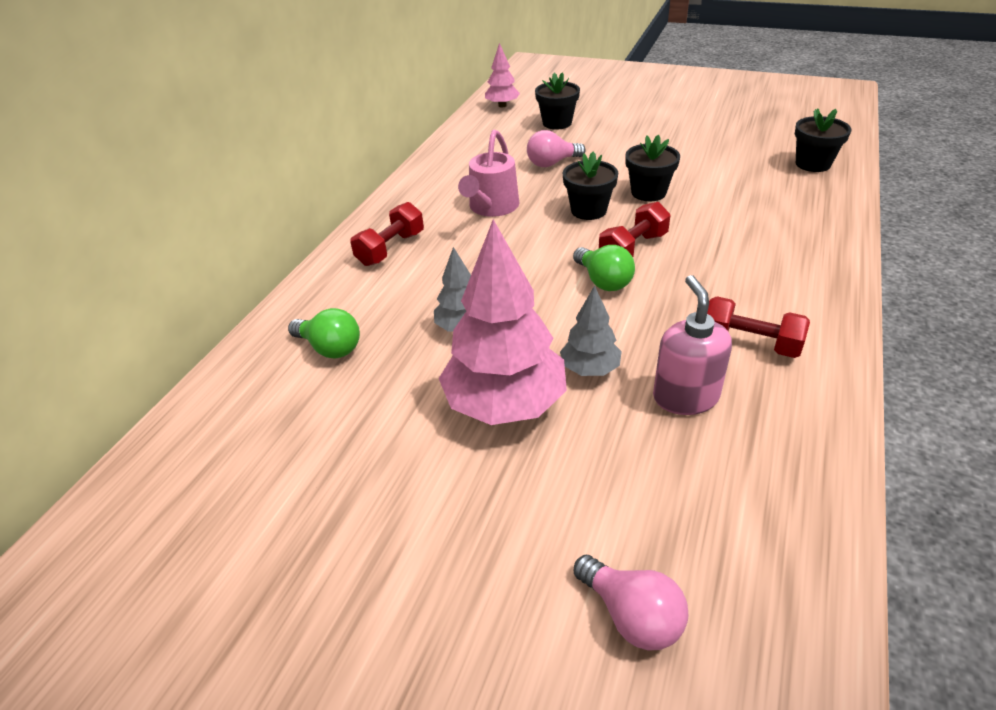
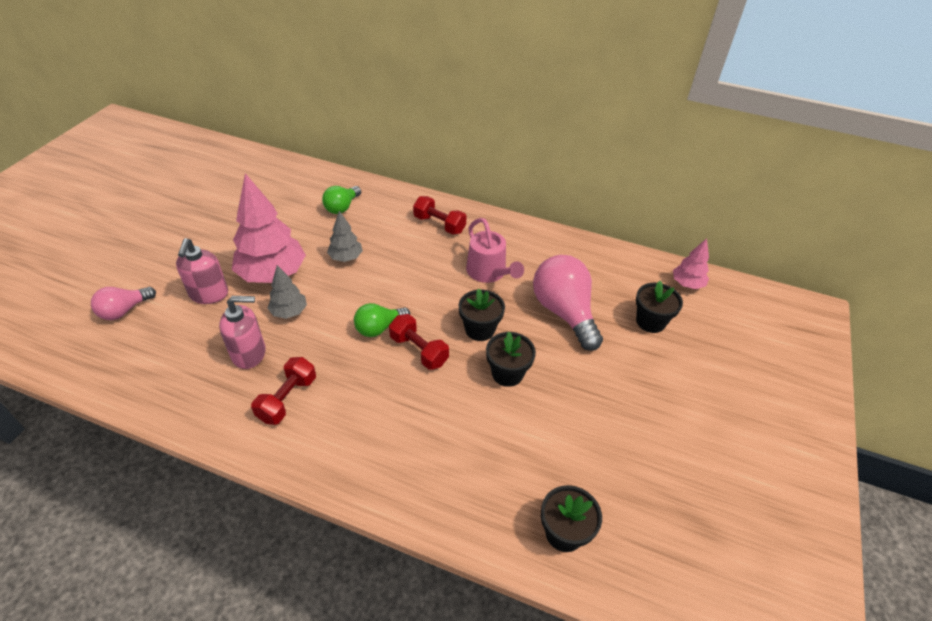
camera: 85 degrees right, 5 degrees up
pink watering can [458,130,519,217] -> pink watering can turned 135 degrees counterclockwise [466,218,524,283]
pink light bulb [527,130,585,167] -> pink light bulb [533,255,603,351], size x1.78
none -> pink soap dispenser [176,238,228,304]

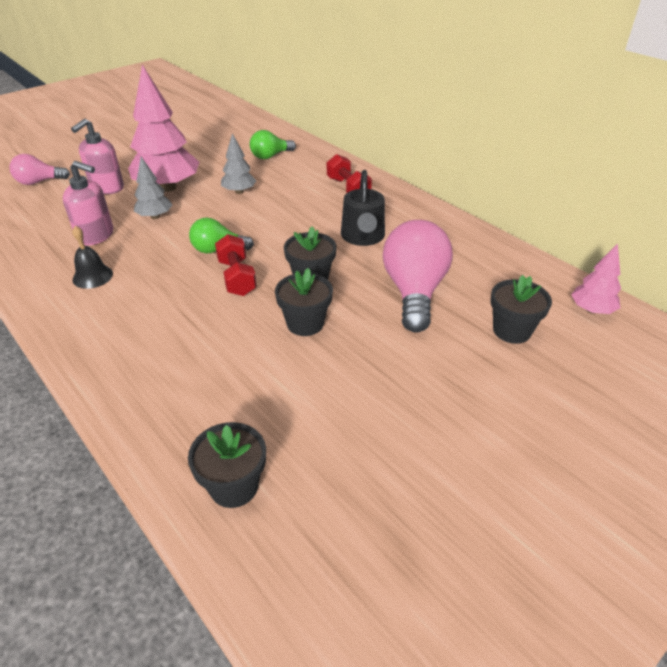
camera: 30 degrees right, 5 degrees down
red dumbbell [251,357,316,425] -> black bell [72,226,113,289]
pink watering can [466,218,524,283] -> black watering can [341,170,385,246]

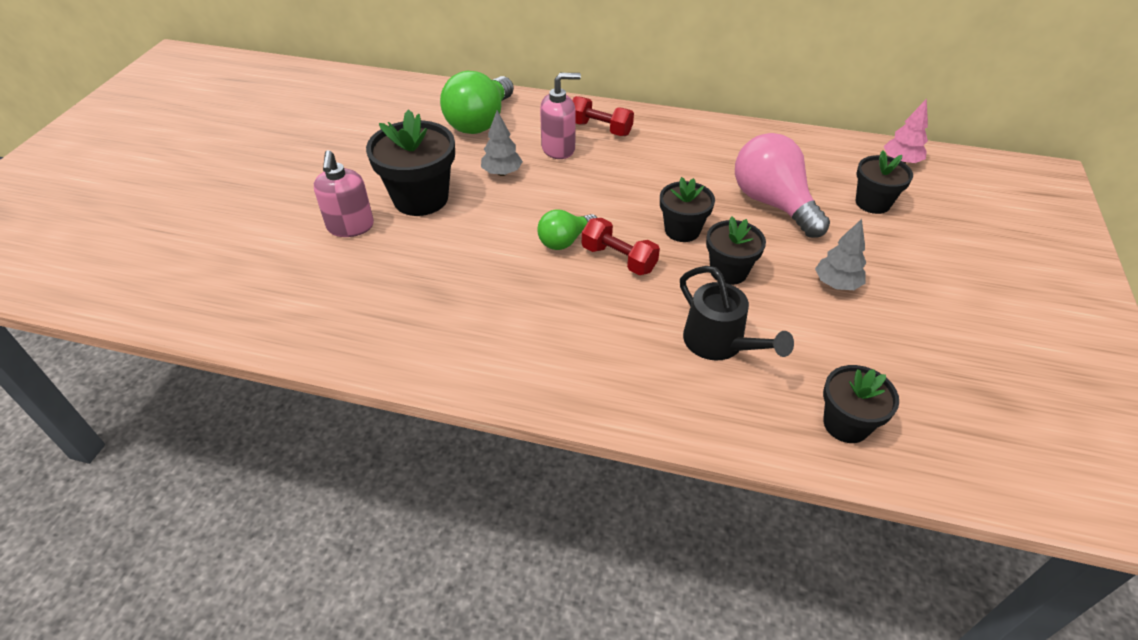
camera: 35 degrees left, 5 degrees up
pink light bulb [10,154,70,185] -> none
pink soap dispenser [63,161,113,245] -> pink soap dispenser moved to [540,73,581,159]
black bell [72,226,113,289] -> none
pink tree [128,65,199,192] -> black flower pot [366,109,455,216]
grey tree [134,157,172,219] -> grey tree moved to [815,219,866,290]
green light bulb [250,130,296,159] -> green light bulb [440,71,514,134], size x1.78
black watering can [341,170,385,246] -> black watering can moved to [680,266,794,360]

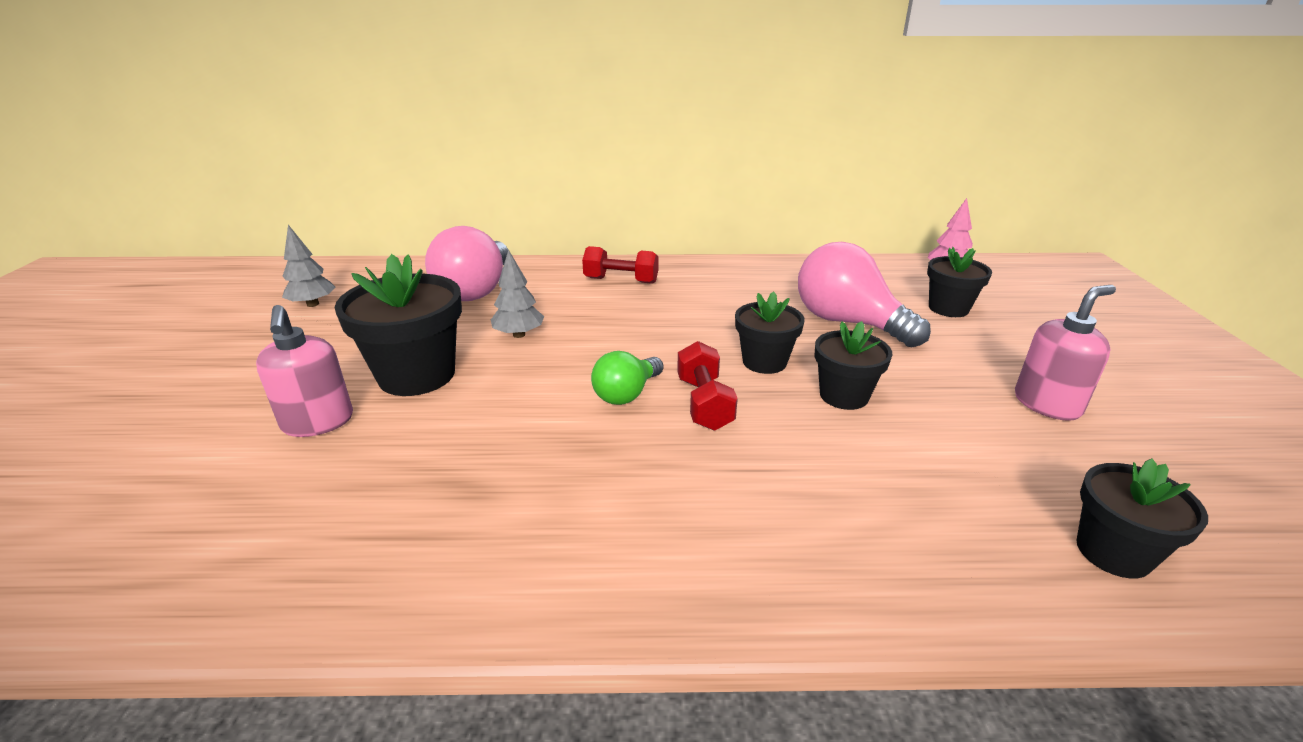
camera: 15 degrees left, 15 degrees down
green light bulb [440,71,514,134] -> pink light bulb [425,226,508,301]
pink soap dispenser [540,73,581,159] -> pink soap dispenser moved to [1015,285,1116,421]
red dumbbell [582,218,660,275] -> red dumbbell turned 60 degrees clockwise [677,341,738,430]
black watering can [680,266,794,360] -> none
grey tree [815,219,866,290] -> grey tree moved to [282,225,335,307]

